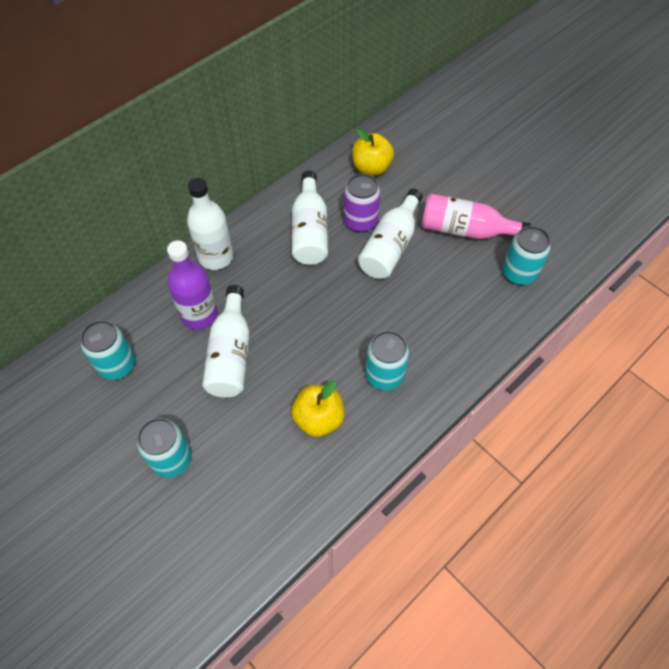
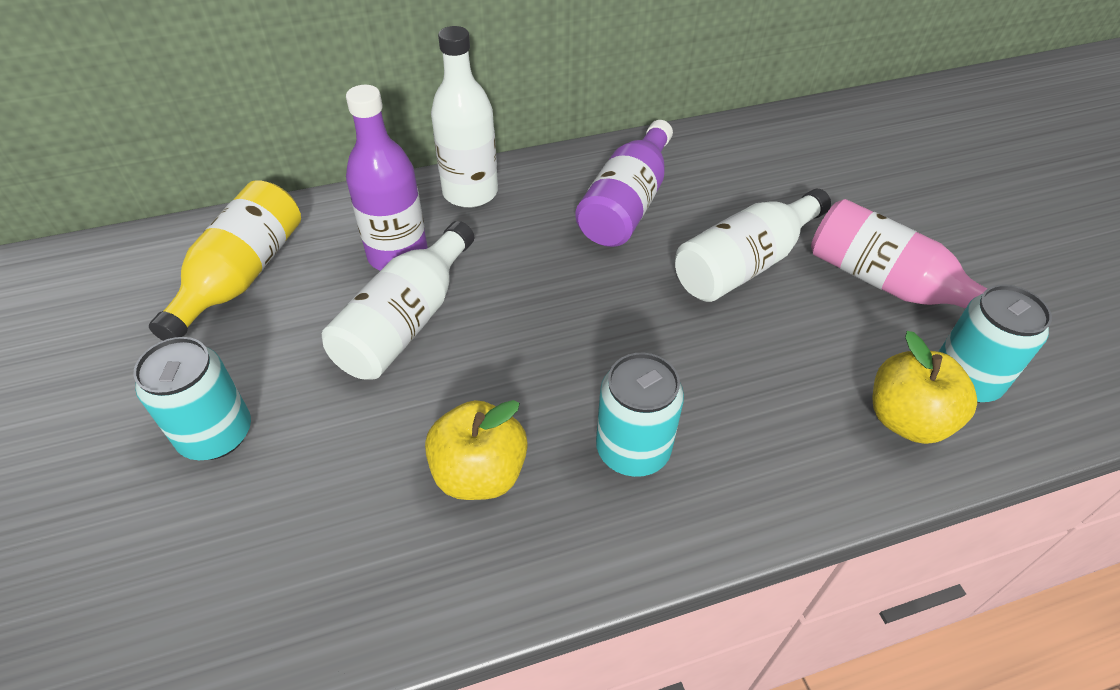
camera: 25 degrees right, 10 degrees down
turquoise can [81,320,135,380] -> yellow bottle [149,180,301,341]
white bottle [291,171,328,265] -> purple bottle [575,120,673,247]
purple can [344,174,381,232] -> none
yellow apple [352,128,394,176] -> yellow apple moved to [872,331,977,444]

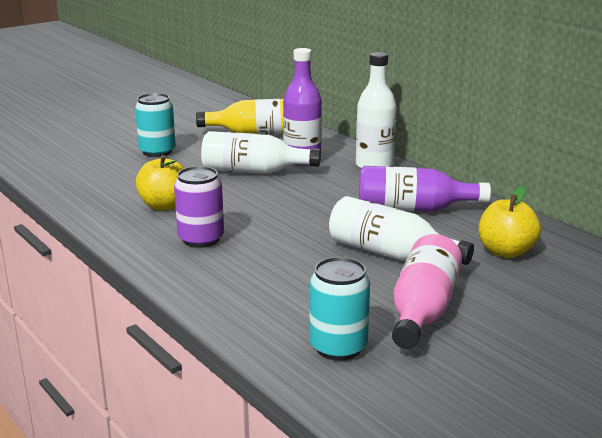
camera: 70 degrees right, 25 degrees down
turquoise can [596,353,684,477] -> purple can [174,166,224,248]
yellow apple [872,331,977,444] -> yellow apple moved to [478,186,541,258]

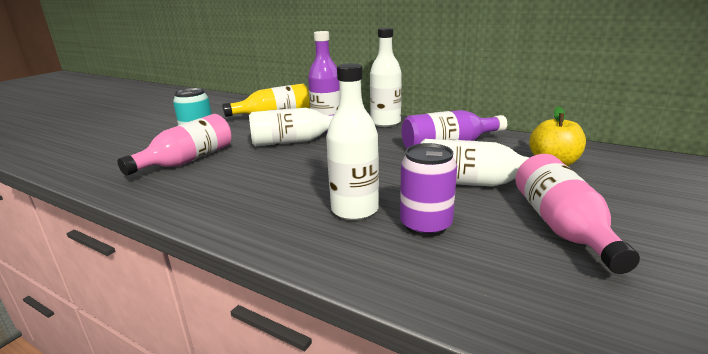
camera: 20 degrees left, 0 degrees up
yellow apple [136,155,184,211] -> none
purple can [174,166,224,248] -> purple can moved to [400,143,457,237]
turquoise can [309,257,370,361] -> none
none -> pink bottle [117,114,232,176]
none -> white bottle [326,63,379,220]

